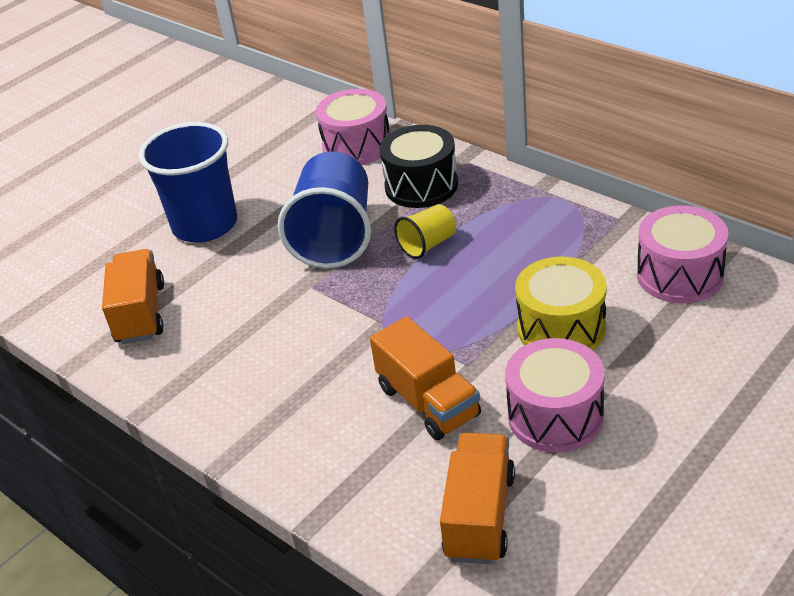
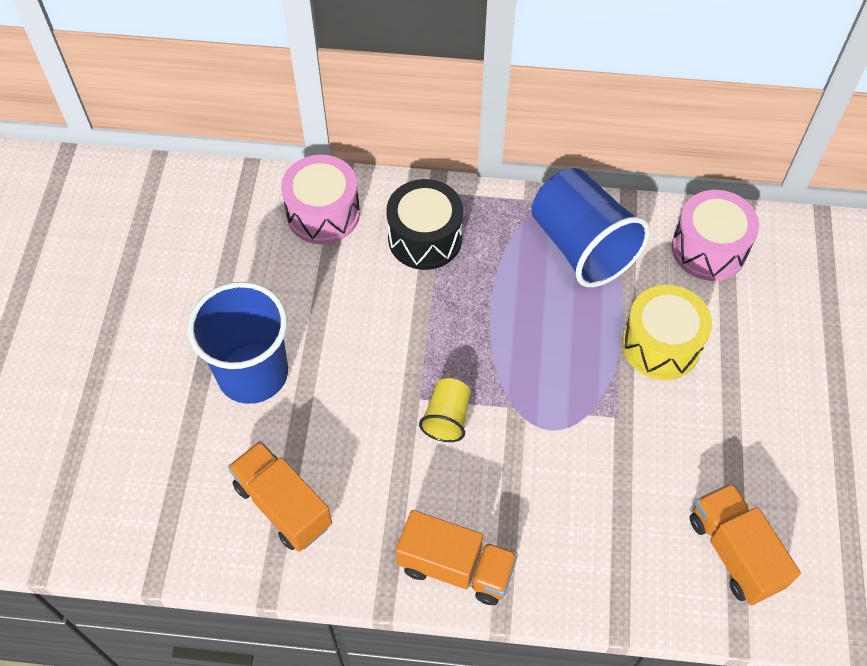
camera: 40 degrees left, 20 degrees up
blue cup [278,151,371,269] -> blue cup moved to [531,168,650,287]
orange truck [370,316,481,440] -> orange truck moved to [396,510,518,605]
yellow cup [394,204,456,259] -> yellow cup moved to [419,378,471,442]
pink drum [505,338,604,452] -> none

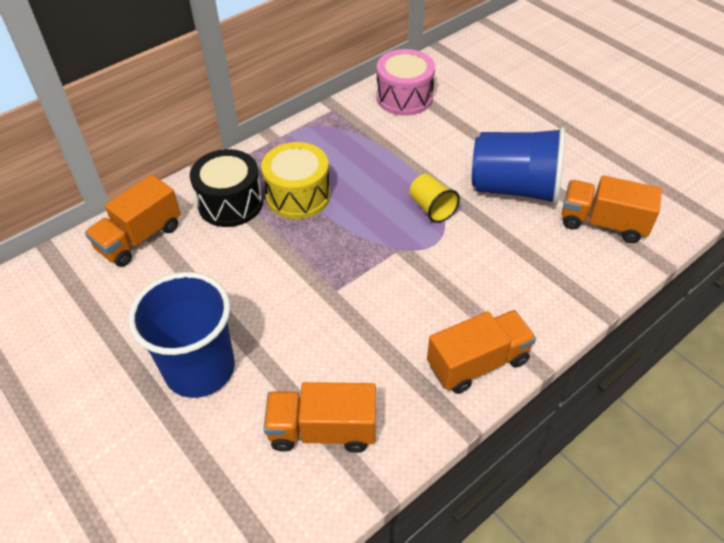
camera: 45 degrees left, 10 degrees down
pink drum [281,155,360,244] -> orange truck [85,174,181,267]
yellow cup [419,378,471,442] -> yellow cup moved to [409,174,460,223]
blue cup [531,168,650,287] -> blue cup moved to [472,127,565,205]
yellow drum [622,285,712,380] -> yellow drum moved to [261,142,330,219]

